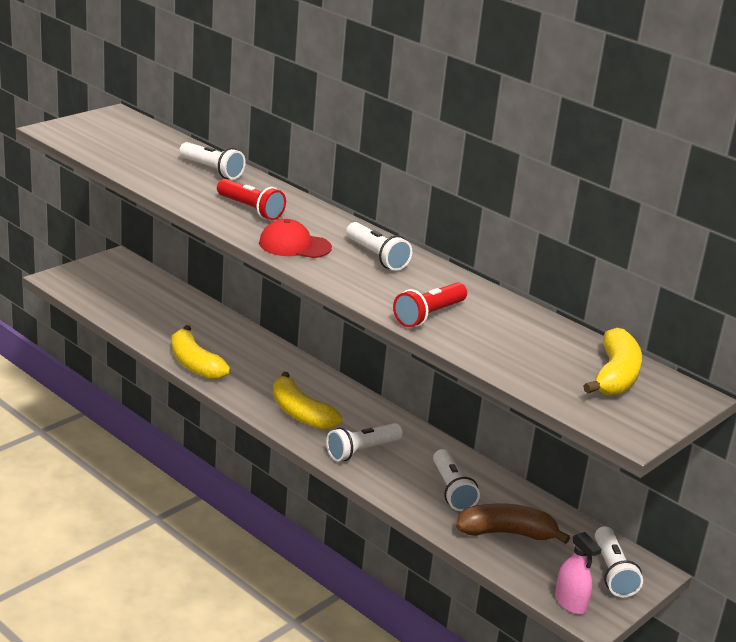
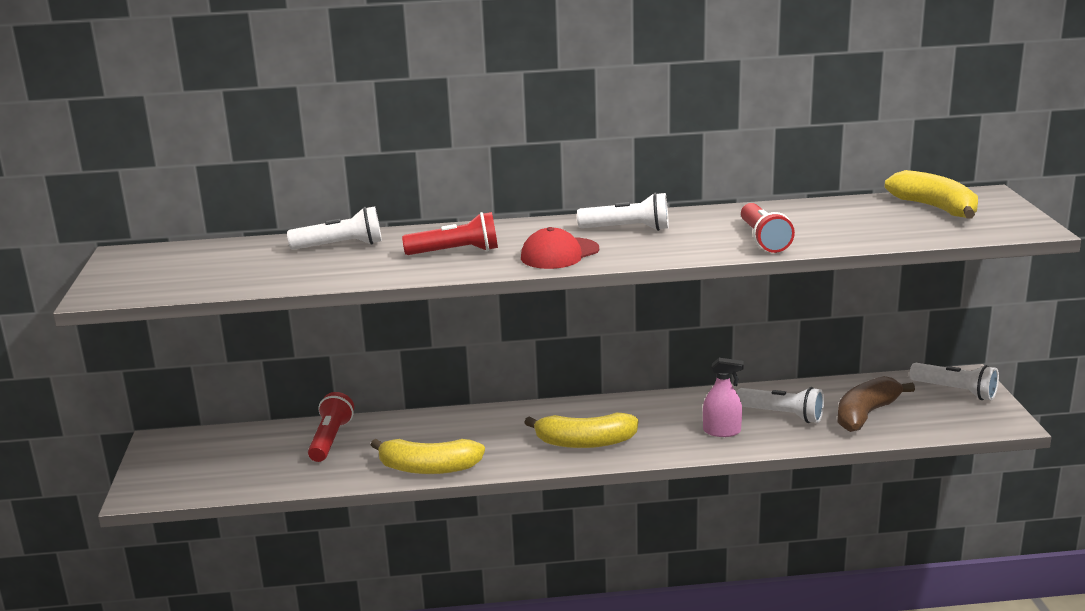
camera: 45 degrees left, 5 degrees down
white flashlight [326,423,403,461] -> none
pink spray bottle [555,532,602,614] -> pink spray bottle moved to [703,358,744,437]
none -> red flashlight [308,392,354,462]

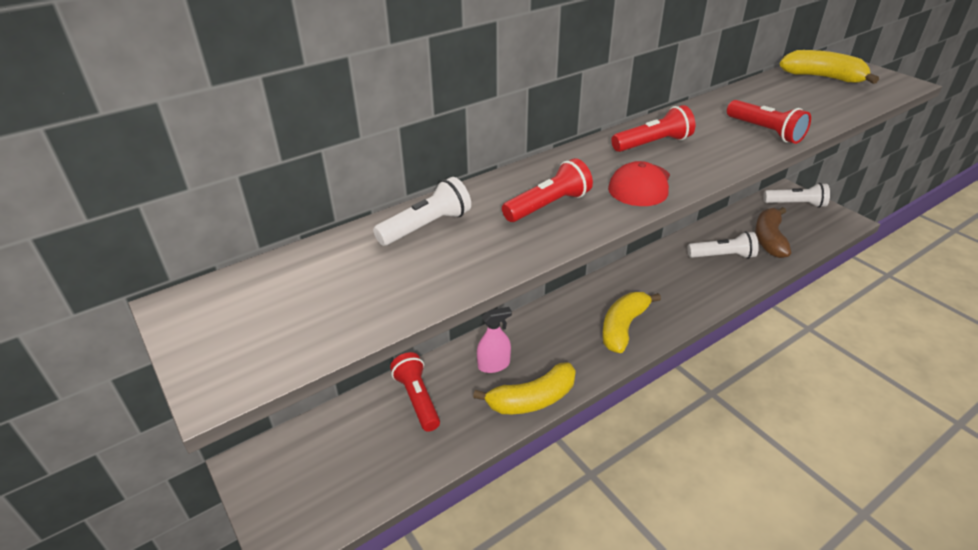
camera: 30 degrees left, 15 degrees up
yellow banana [524,412,638,448] -> yellow banana turned 150 degrees clockwise [602,292,661,353]
white flashlight [577,192,669,231] -> red flashlight [611,105,695,152]
pink spray bottle [703,358,744,437] -> pink spray bottle moved to [477,307,512,373]

